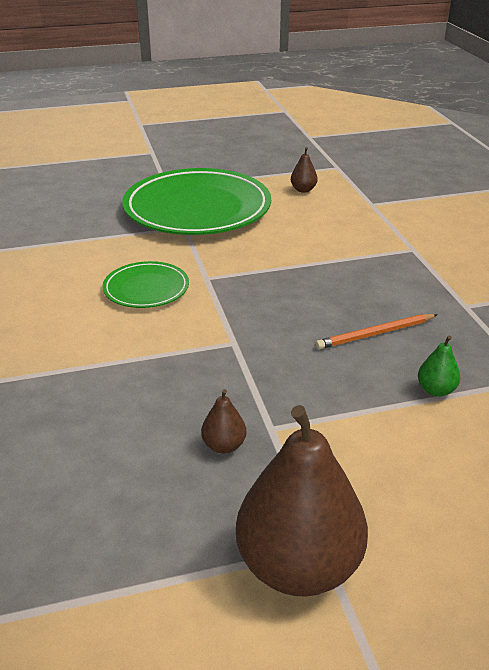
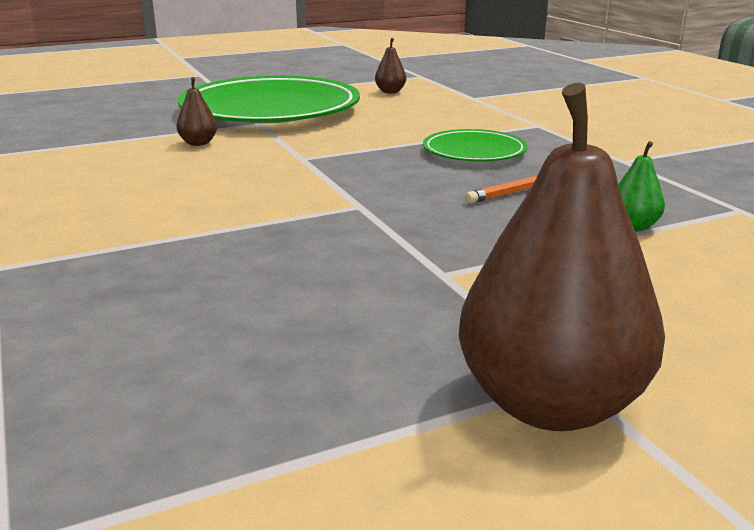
camera: 10 degrees left, 10 degrees down
green plate [102,261,189,308] -> green plate moved to [423,129,528,161]
brown pear [201,389,246,454] -> brown pear moved to [177,77,217,146]

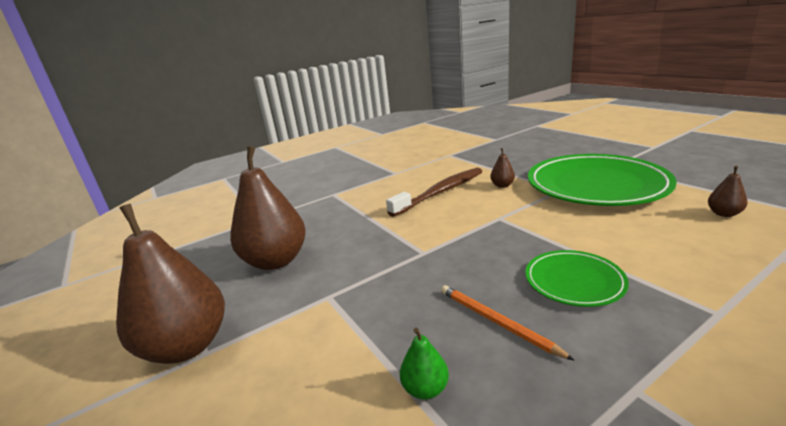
camera: 85 degrees right, 0 degrees up
none -> brown pear [230,146,306,270]
none -> brown toothbrush [386,168,482,217]

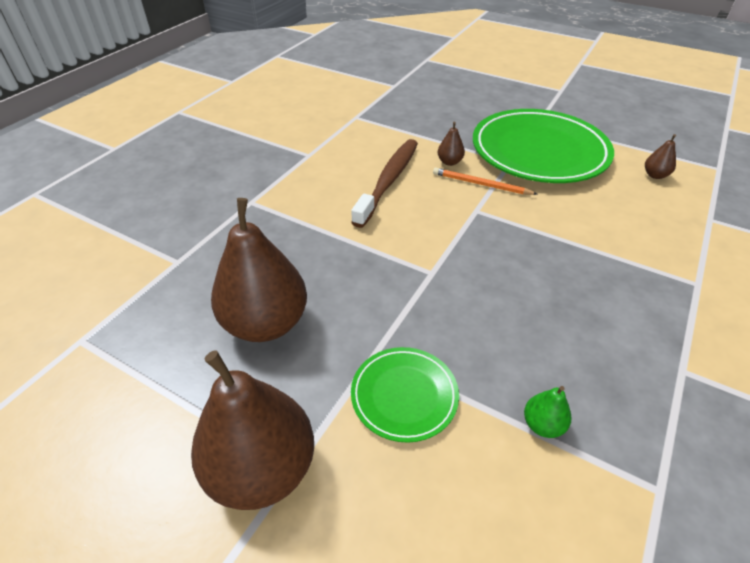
camera: 30 degrees left, 20 degrees up
orange pencil [441,285,575,361] -> orange pencil moved to [433,168,537,195]
green plate [525,250,629,307] -> green plate moved to [351,347,459,443]

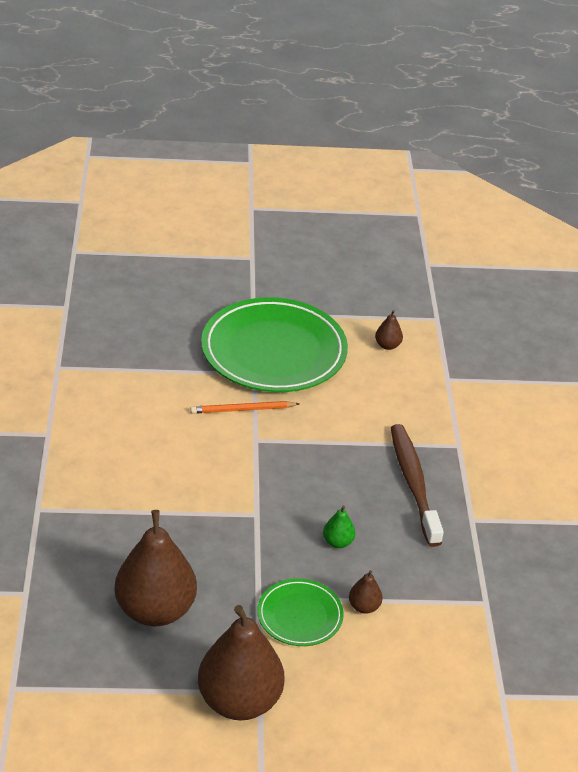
camera: 35 degrees left, 5 degrees down
brown toothbrush [351,139,418,228] -> brown toothbrush moved to [391,424,444,547]
brown pear [438,122,465,166] -> brown pear moved to [349,570,383,614]
green pear [524,386,571,438] -> green pear moved to [323,506,355,548]

